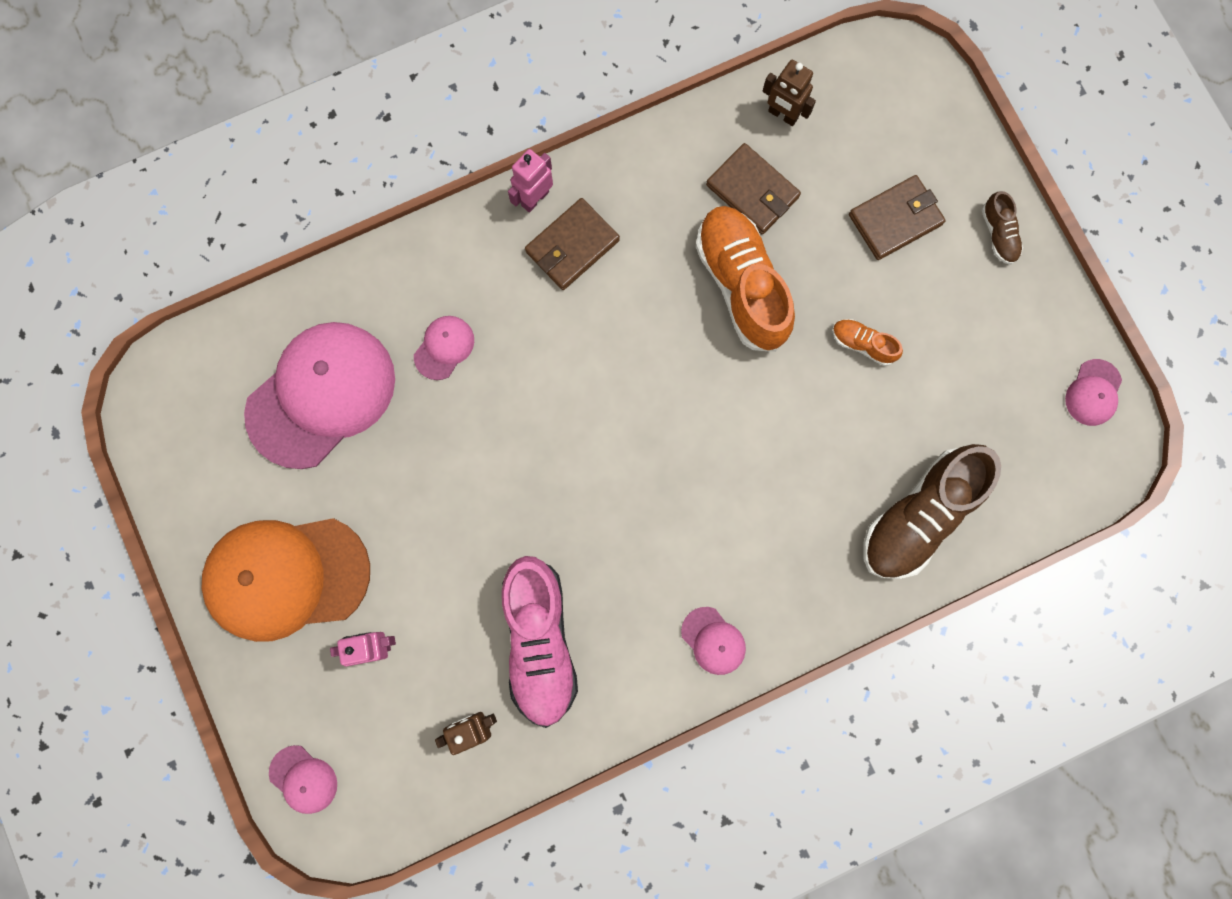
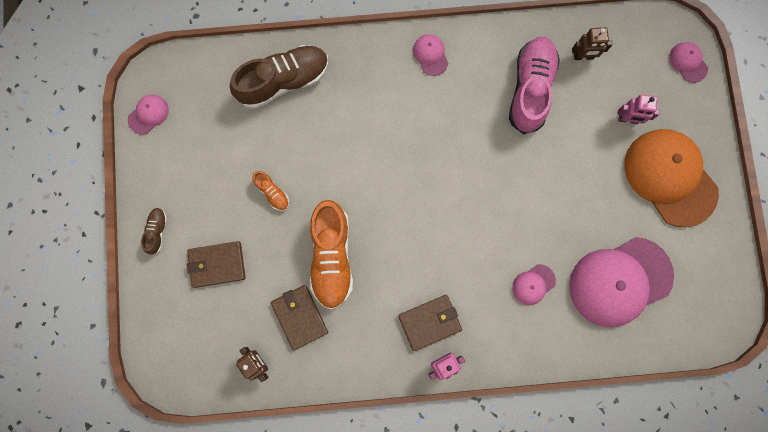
camera: 160 degrees left, 0 degrees up
orange cap [202,518,370,642] -> orange cap turned 135 degrees counterclockwise [624,129,719,227]

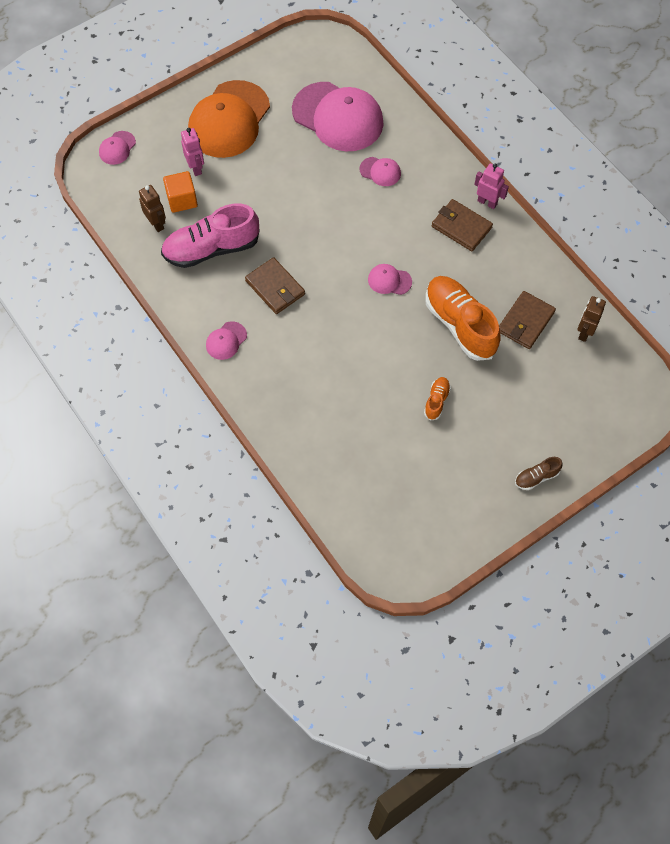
camera: 120 degrees left, 15 degrees down
pink cap [128,95,169,135] -> pink cap moved to [368,264,412,295]
brown wallet [187,241,246,288] -> brown wallet moved to [245,257,305,314]
brown shoe [230,45,329,109] -> none
orange shoe [310,200,353,310] -> orange shoe turned 90 degrees counterclockwise [425,276,501,361]
none -> orange cube [163,171,198,213]

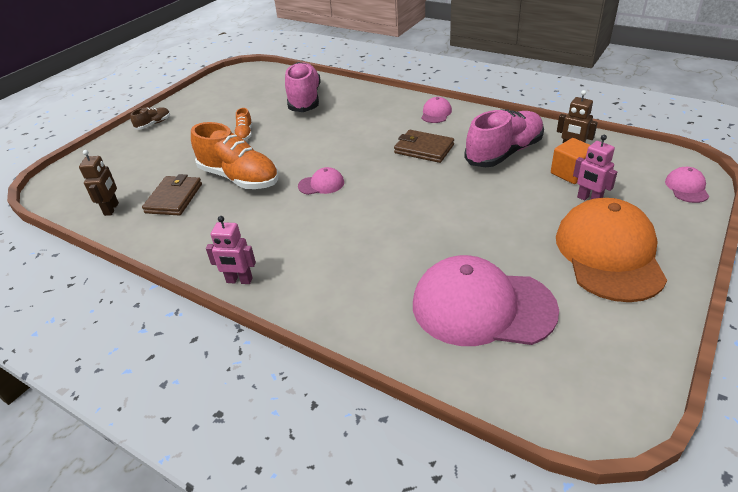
camera: 160 degrees right, 25 degrees down
pink cap [360,157,401,186] -> none
brown wallet [432,199,493,251] -> none
none -> pink shoe [285,62,320,112]

